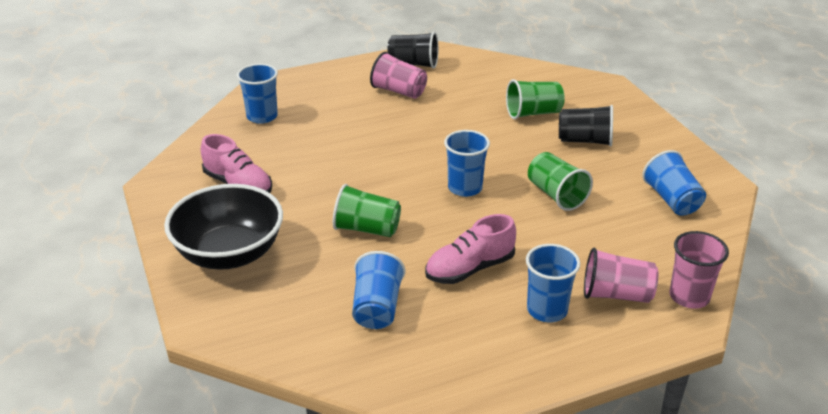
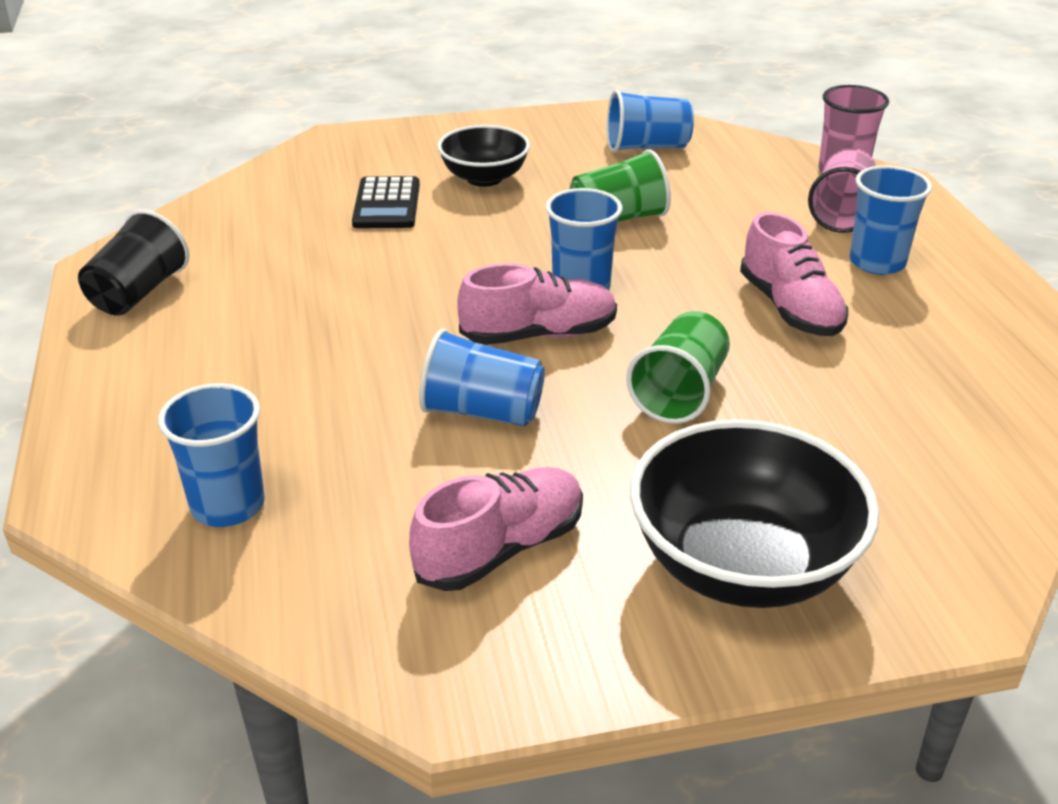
camera: 80 degrees left, 0 degrees up
blue cup [352,251,405,329] -> blue cup moved to [419,328,545,426]
pink cup [370,52,427,99] -> none
green cup [506,79,565,119] -> black calculator [352,176,420,228]
black cup [559,105,613,146] -> black bowl [438,125,530,187]
none -> pink shoe [457,263,617,345]

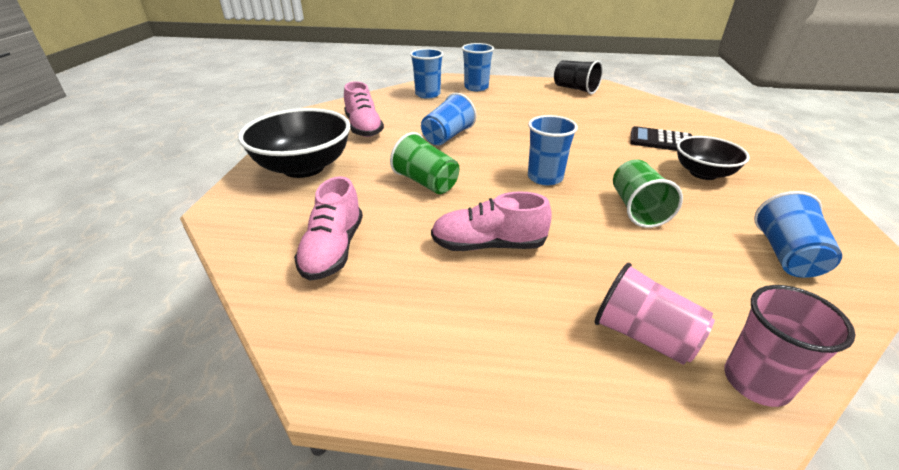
camera: 110 degrees right, 0 degrees up
pink shoe [457,263,617,345] -> pink shoe moved to [294,176,363,281]
blue cup [850,165,932,275] -> blue cup moved to [462,43,494,91]

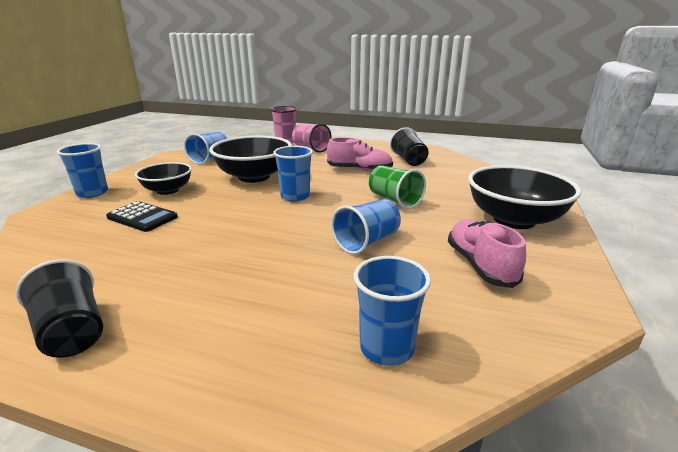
camera: 170 degrees left, 10 degrees down
pink shoe [294,176,363,281] -> none
blue cup [462,43,494,91] -> blue cup moved to [57,143,108,198]
green cup [613,160,683,228] -> black bowl [209,135,292,183]
none -> black cup [390,127,429,166]

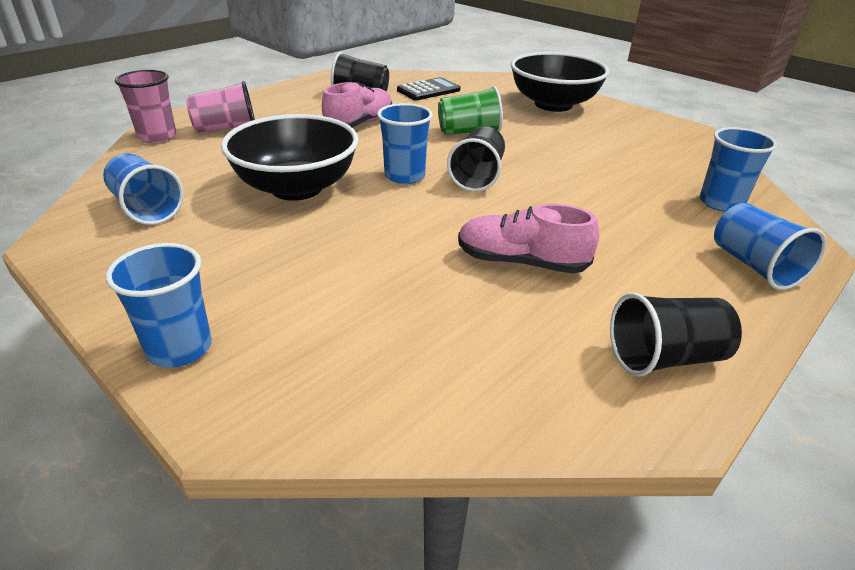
camera: 65 degrees left, 10 degrees up
black calculator [106,201,178,232] -> black calculator moved to [397,77,460,100]
black bowl [135,162,192,195] -> none
blue cup [331,199,401,254] -> blue cup moved to [714,203,826,290]
pink shoe [448,219,526,288] -> pink shoe moved to [458,204,599,273]
none -> black cup [447,126,505,192]

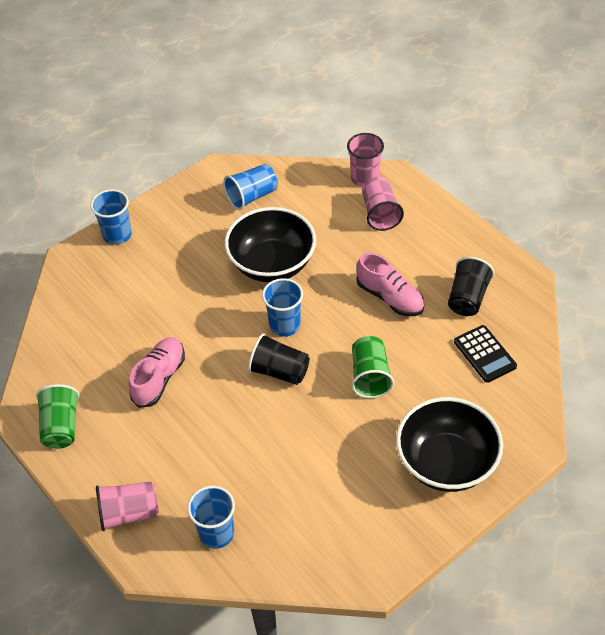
camera: 100 degrees right, 15 degrees up
black cup [610,293,742,377] -> green cup [36,384,79,449]
blue cup [714,203,826,290] -> pink cup [96,482,159,531]

